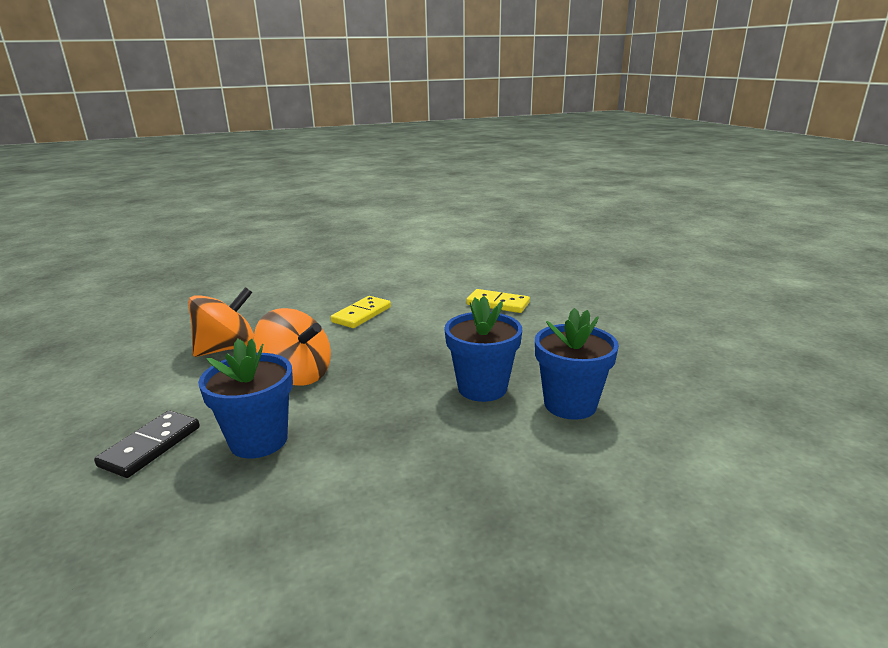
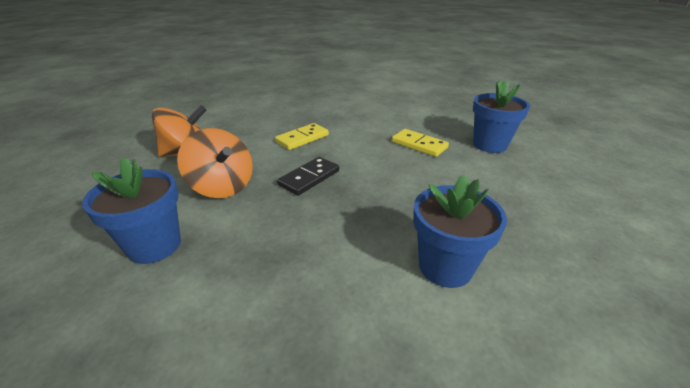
camera: 15 degrees right, 10 degrees up
black domino [94,410,200,478] -> black domino moved to [277,157,339,196]
blue flower pot [445,296,522,402] -> blue flower pot moved to [473,80,530,153]

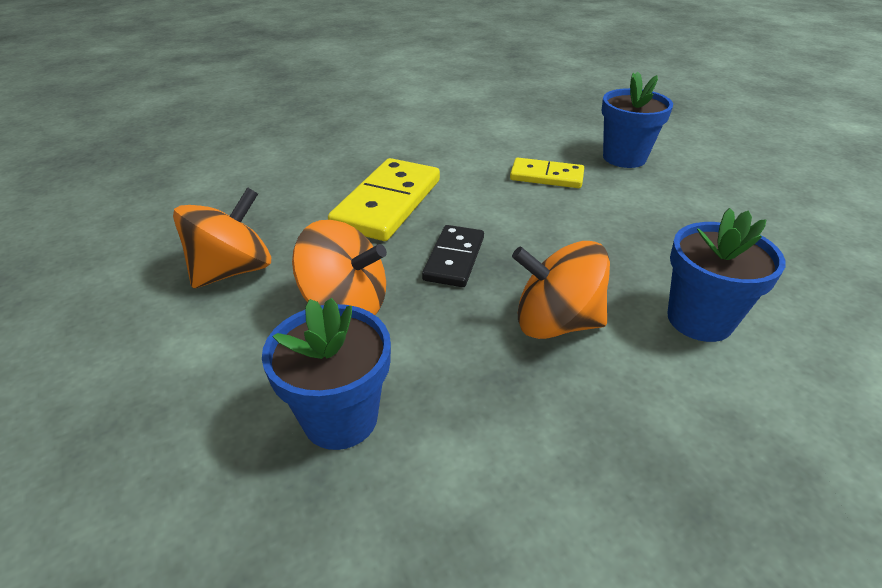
camera: 25 degrees left, 5 degrees up
yellow domino [275,123,329,150] -> yellow domino [328,158,440,241], size x1.67
none -> orange spinning top [512,241,610,339]

